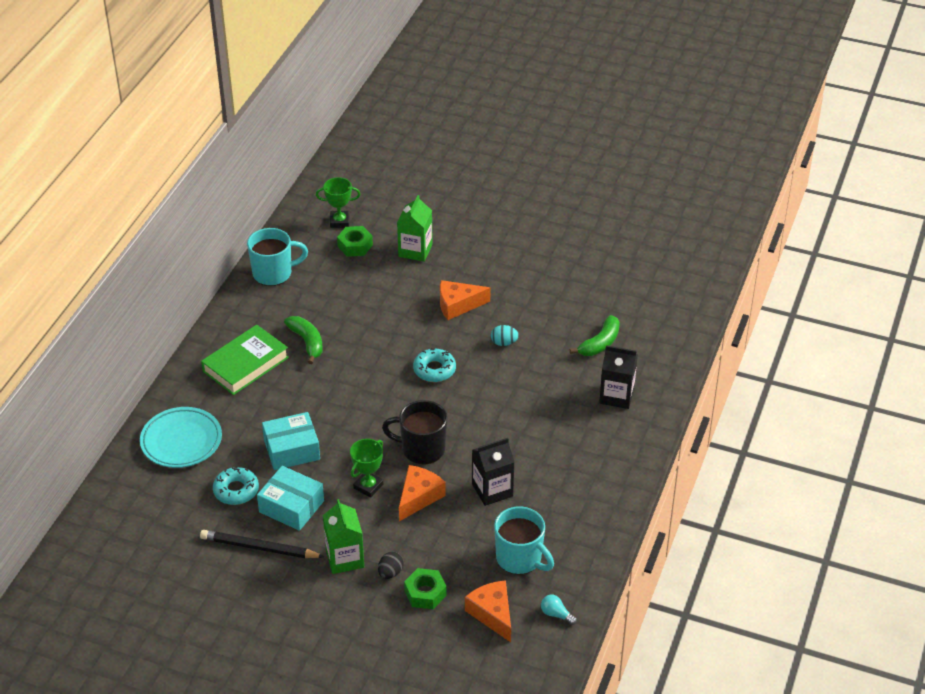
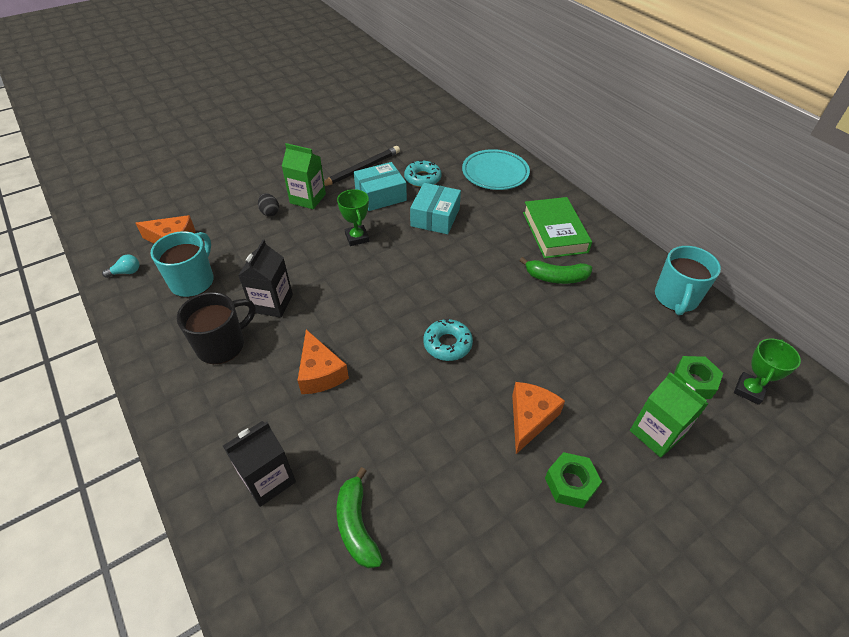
camera: 125 degrees right, 5 degrees up
black mug [382,400,447,465] -> black mug moved to [177,292,256,364]
orange cheese [399,465,446,521] -> orange cheese moved to [297,329,349,394]
green nut [404,568,447,609] -> green nut moved to [545,452,602,508]
turquoise egg [491,325,519,346] -> none
turquoise mug [494,506,554,575] -> turquoise mug turned 120 degrees clockwise [151,231,214,297]

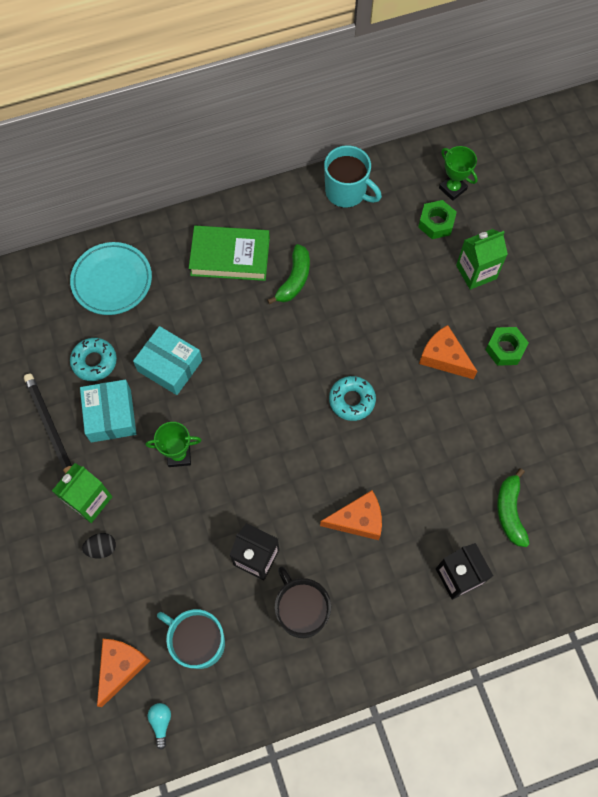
camera: 75 degrees left, 20 degrees up
green banana [337,467,383,568] -> green banana turned 90 degrees clockwise [497,468,530,547]

